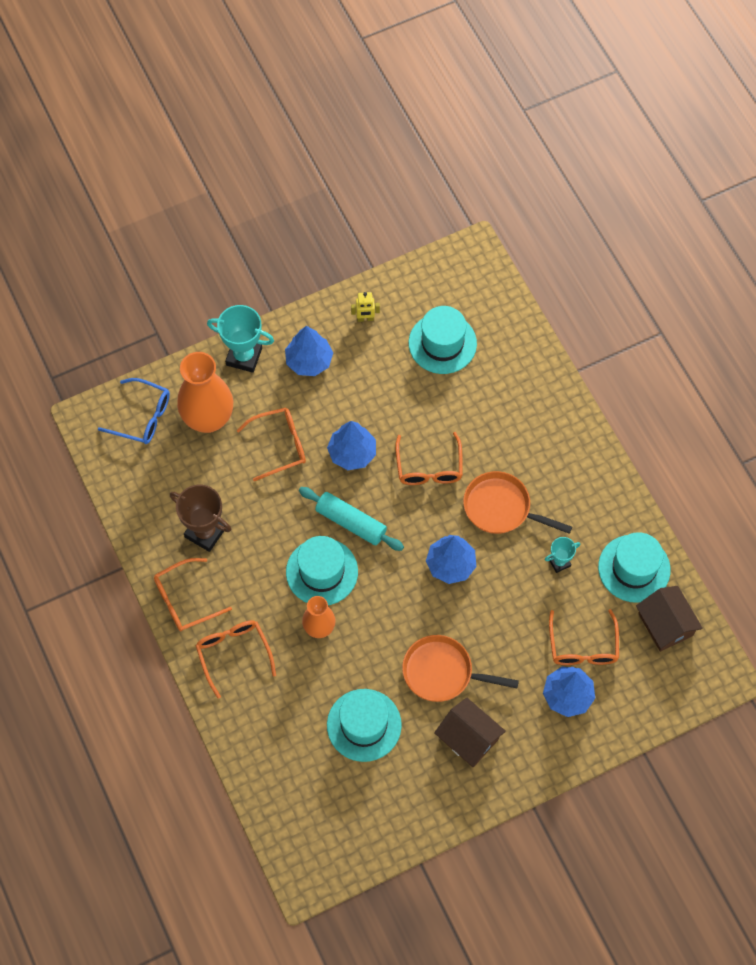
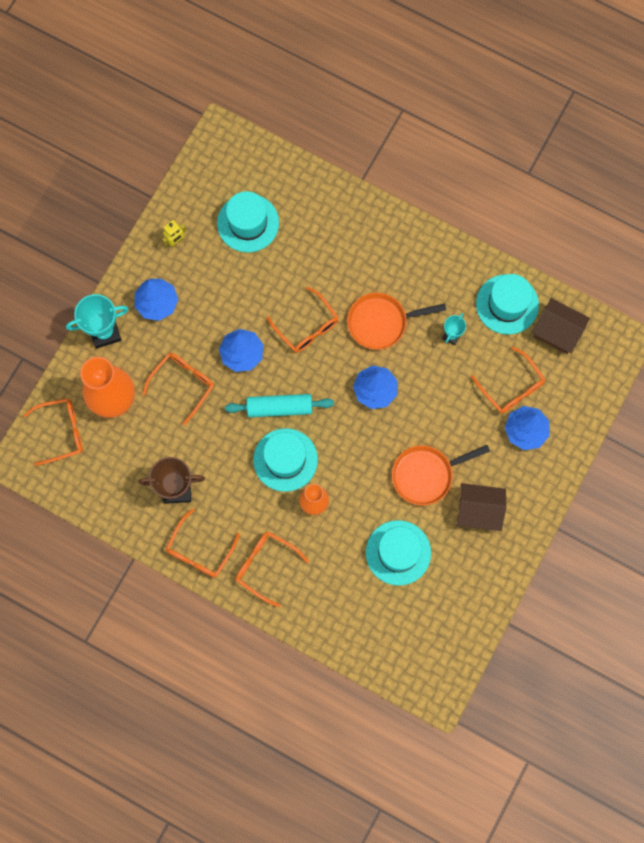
camera: 35 degrees left, 10 degrees up
blue glasses [98,378,170,444] -> orange glasses [23,398,83,466]

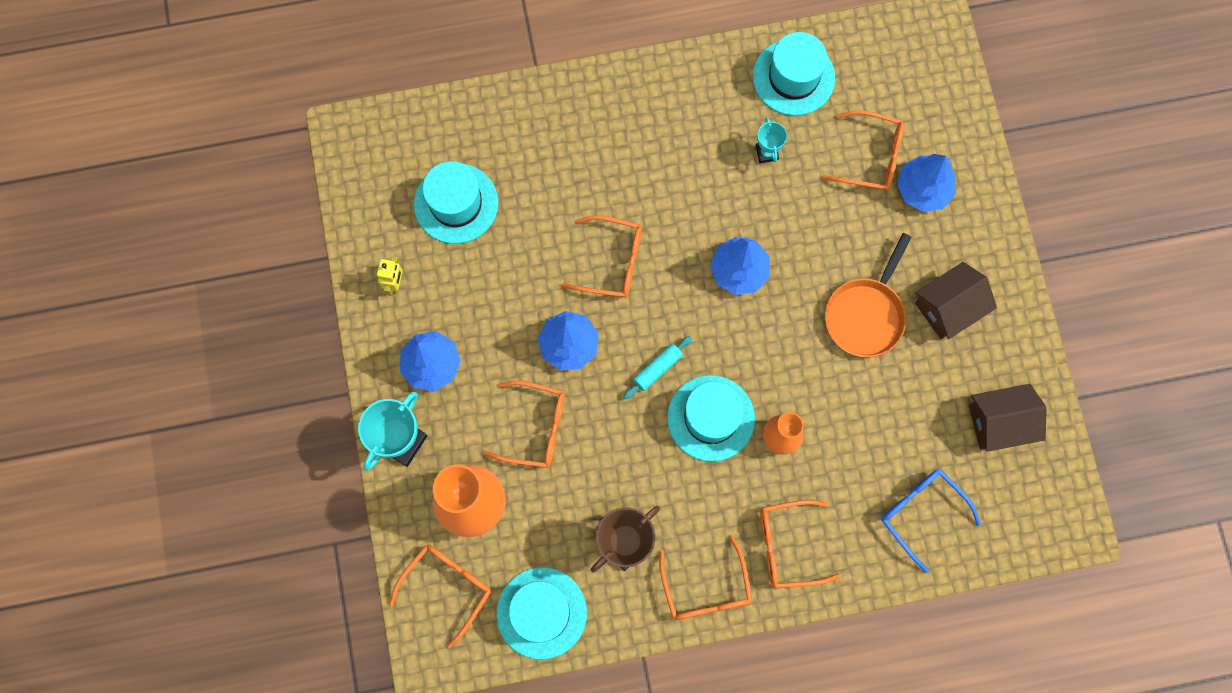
camera: 40 degrees left, 0 degrees up
orange glasses [142,353,214,425] -> orange glasses turned 105 degrees clockwise [483,381,565,468]
turquoise rolling pin [225,394,334,417] -> turquoise rolling pin [623,336,692,399], size x0.62
orange pan [347,293,446,350] -> none
turquoise hat [366,520,431,586] -> turquoise hat moved to [497,567,587,659]
brown house [532,298,590,354] -> brown house moved to [969,384,1047,452]
none -> blue glasses [881,469,981,573]

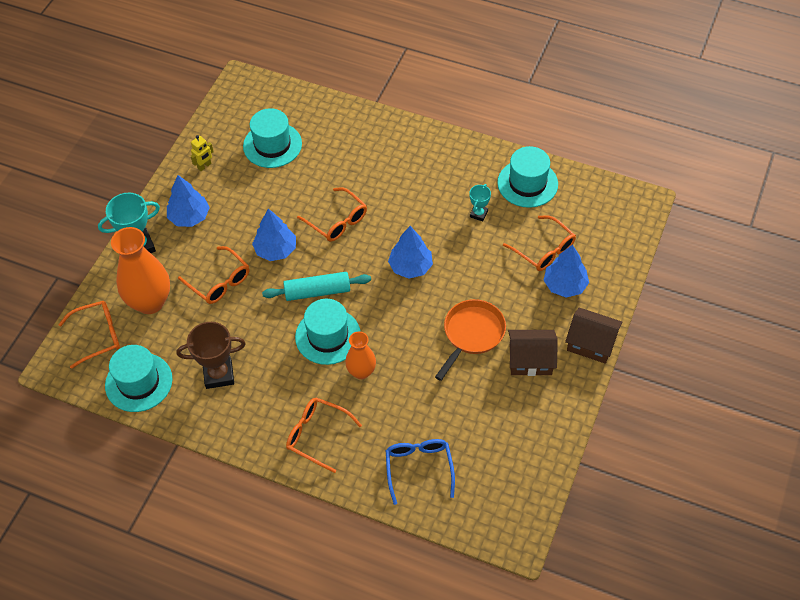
camera: 35 degrees right, 20 degrees down
turquoise rolling pin [623,336,692,399] -> turquoise rolling pin [262,272,371,301], size x1.62
orange glasses [659,535,752,620] -> none
orange pan [825,233,912,358] -> orange pan turned 150 degrees clockwise [435,299,506,381]
brown house [969,384,1047,452] -> brown house moved to [565,308,622,364]

